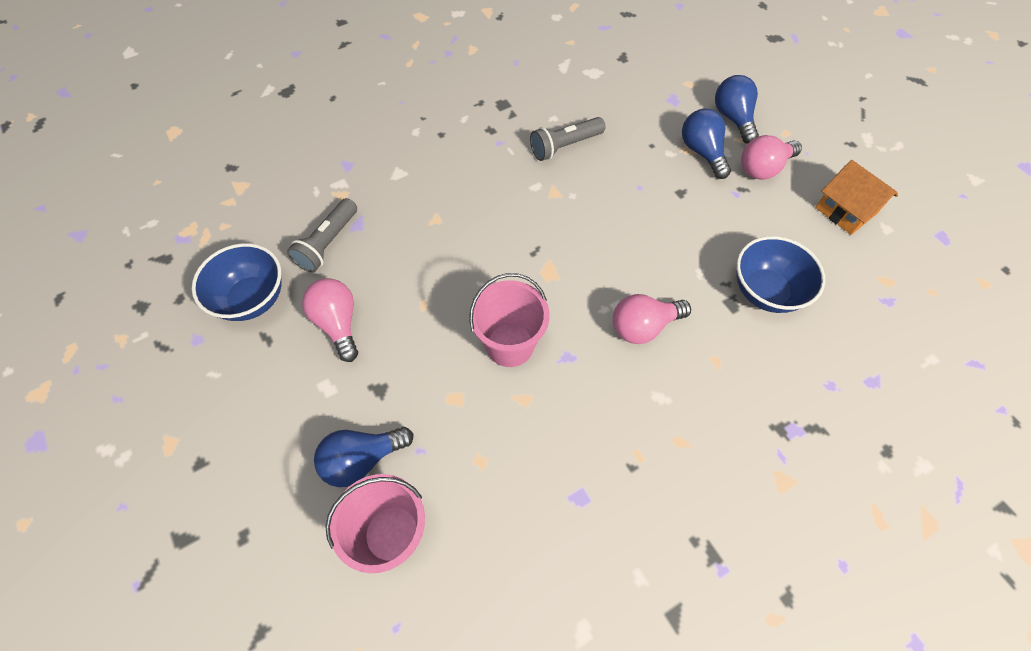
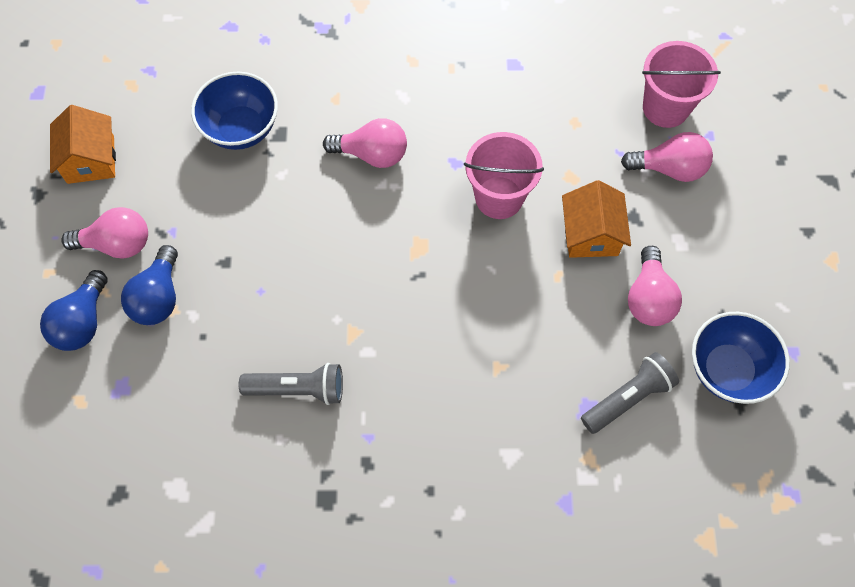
camera: 150 degrees left, 5 degrees up
blue light bulb [314,427,413,487] -> pink light bulb [621,132,713,182]
none -> orange house [562,180,631,258]

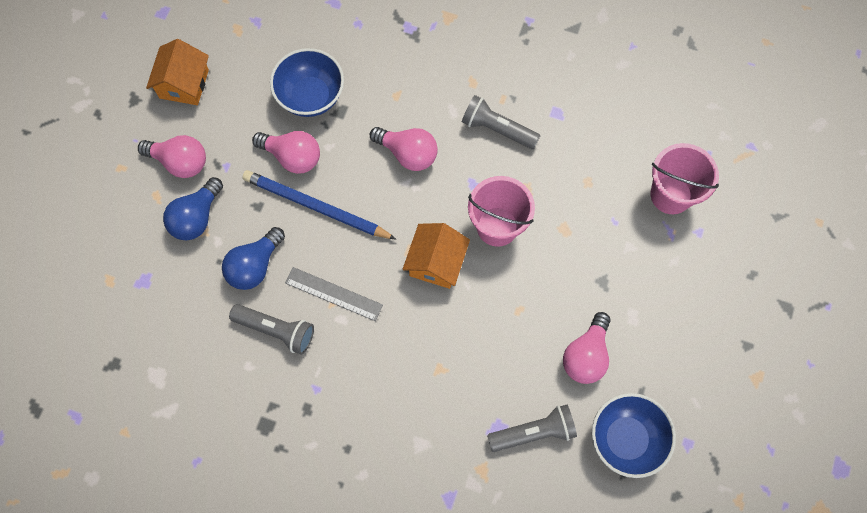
camera: 20 degrees right, 5 degrees up
blue light bulb [40,270,108,351] -> blue light bulb moved to [222,227,285,290]
orange house [562,180,631,258] -> orange house moved to [403,223,470,289]
pink light bulb [621,132,713,182] -> pink light bulb moved to [252,131,320,174]
none -> blue pencil [242,170,396,239]
none -> grey ruler [285,267,383,321]
none -> grey flashlight [462,95,541,149]

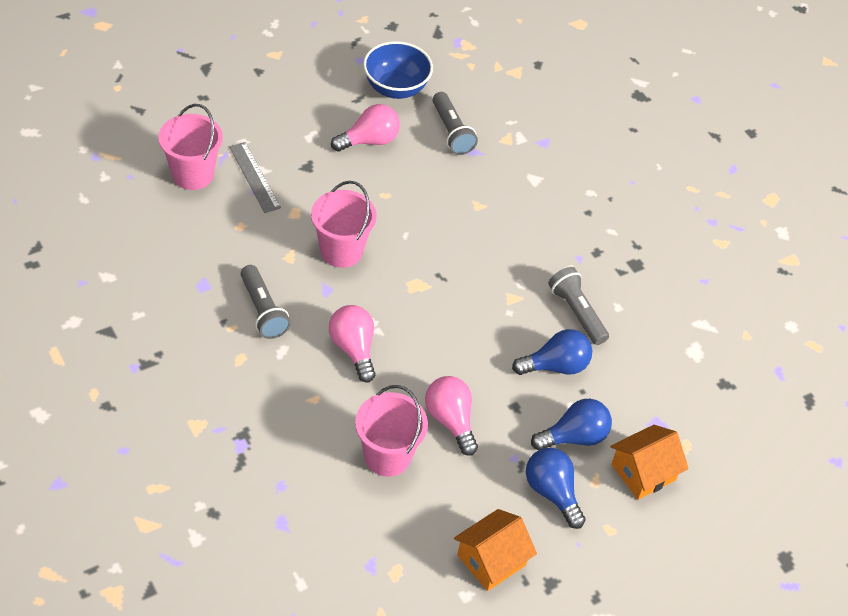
camera: 145 degrees left, 20 degrees down
pink light bulb [138,135,206,178] -> blue light bulb [526,448,586,529]
blue pencil [242,170,396,239] -> none
blue bowl [270,48,344,117] -> pink bucket [355,385,428,477]
grey ruler [285,267,383,321] -> grey ruler moved to [229,142,281,213]
orange house [403,223,470,289] -> orange house moved to [610,425,689,500]
grey flashlight [487,405,577,452] -> grey flashlight turned 135 degrees counterclockwise [433,92,478,155]

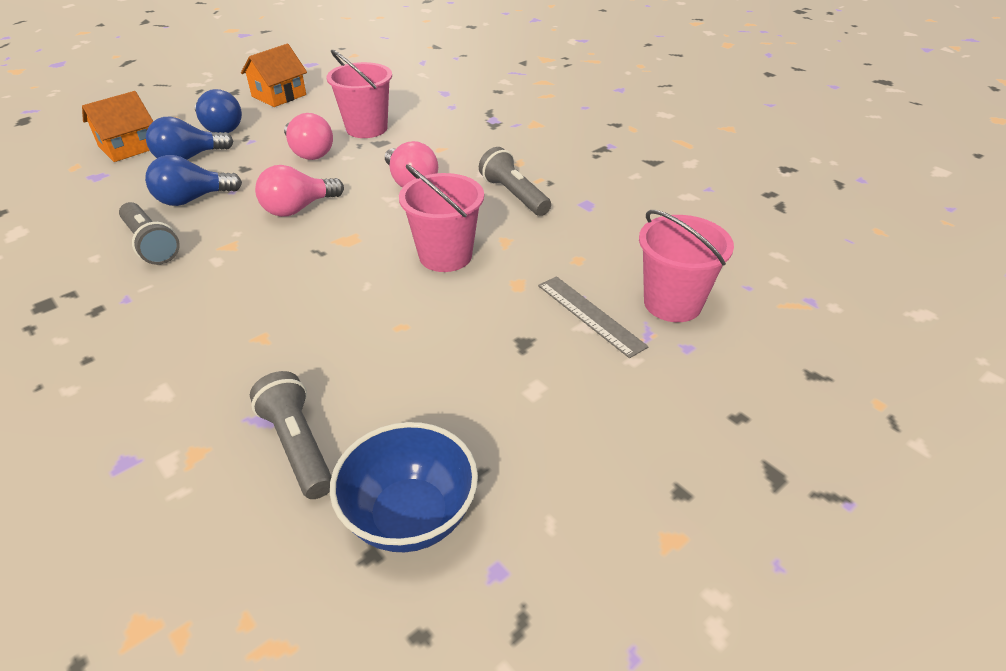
camera: 175 degrees right, 10 degrees down
pink light bulb [331,104,400,152] -> pink light bulb moved to [255,165,344,217]

